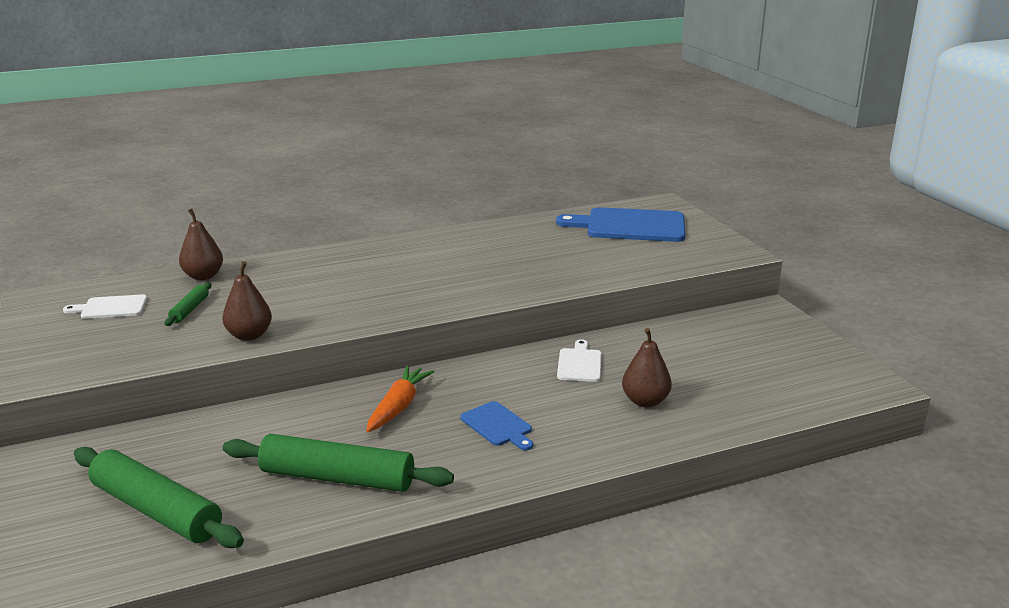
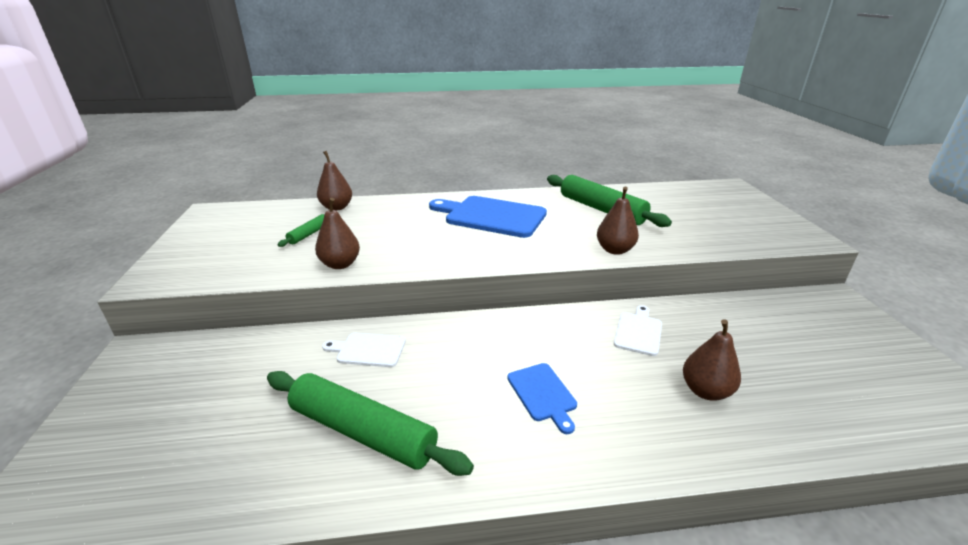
camera: 15 degrees right, 5 degrees up
white cutting board [63,294,147,319] -> white cutting board moved to [322,333,406,367]
green rolling pin [74,447,244,548] -> green rolling pin moved to [547,175,672,227]
orange carrot [366,365,435,432] -> none
blue cutting board [556,207,685,242] -> blue cutting board moved to [429,196,547,238]
none -> brown pear [597,187,639,255]

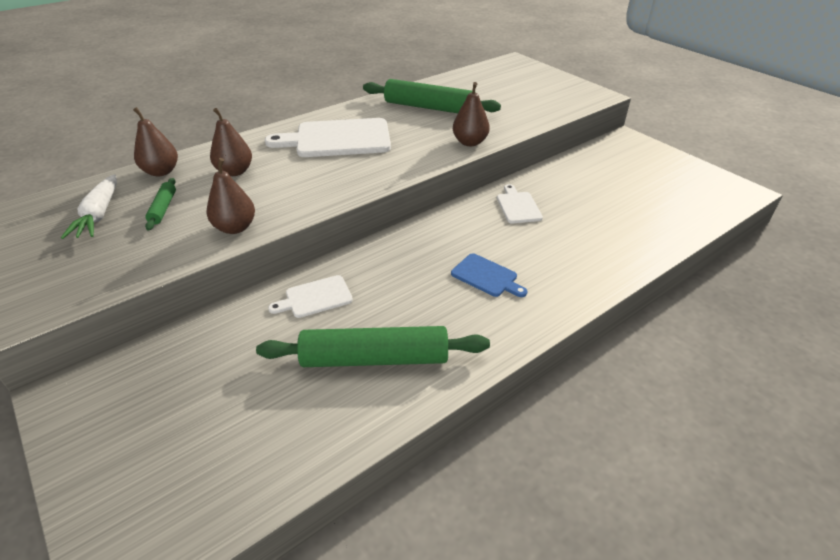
camera: 30 degrees left, 10 degrees up
blue cutting board [429,196,547,238] -> white cutting board [265,118,391,157]
brown pear [683,319,741,401] -> brown pear moved to [210,108,252,176]
none -> white carrot [61,174,117,239]

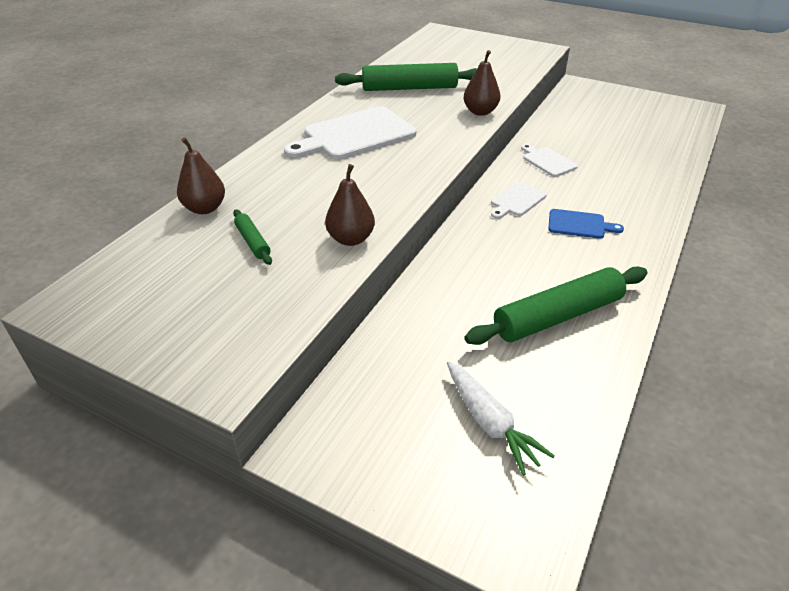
camera: 25 degrees left, 0 degrees up
white carrot [61,174,117,239] -> white carrot moved to [447,361,555,476]
brown pear [210,108,252,176] -> none
white cutting board [268,275,353,318] -> white cutting board moved to [491,182,547,219]

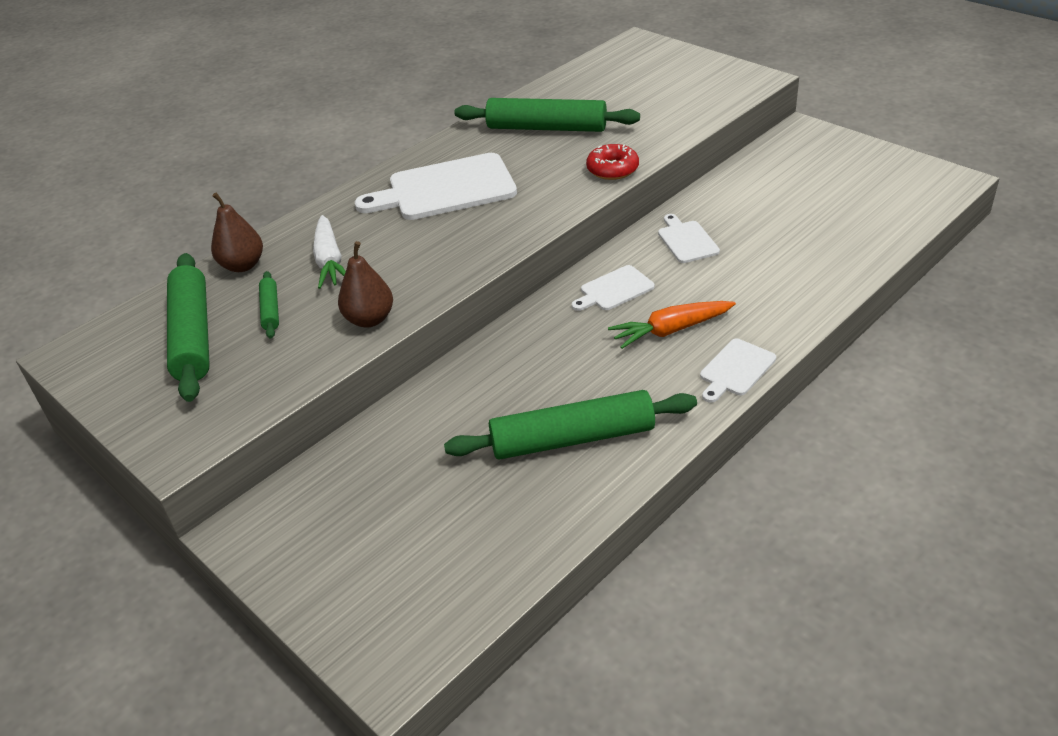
camera: 20 degrees right, 0 degrees up
white carrot [447,361,555,476] -> white carrot moved to [313,215,346,289]
brown pear [464,50,500,116] -> red donut [586,144,639,180]
blue cutting board [548,209,624,239] -> orange carrot [608,301,736,349]
none -> green rolling pin [167,253,210,402]
none -> white cutting board [700,339,776,403]

